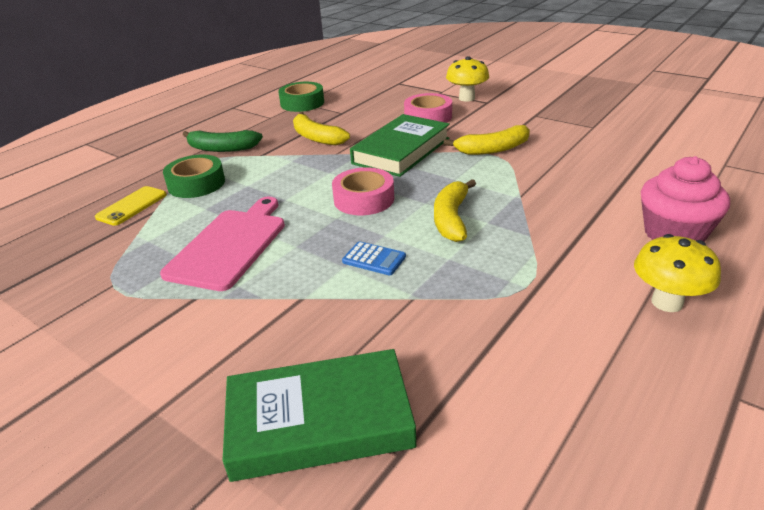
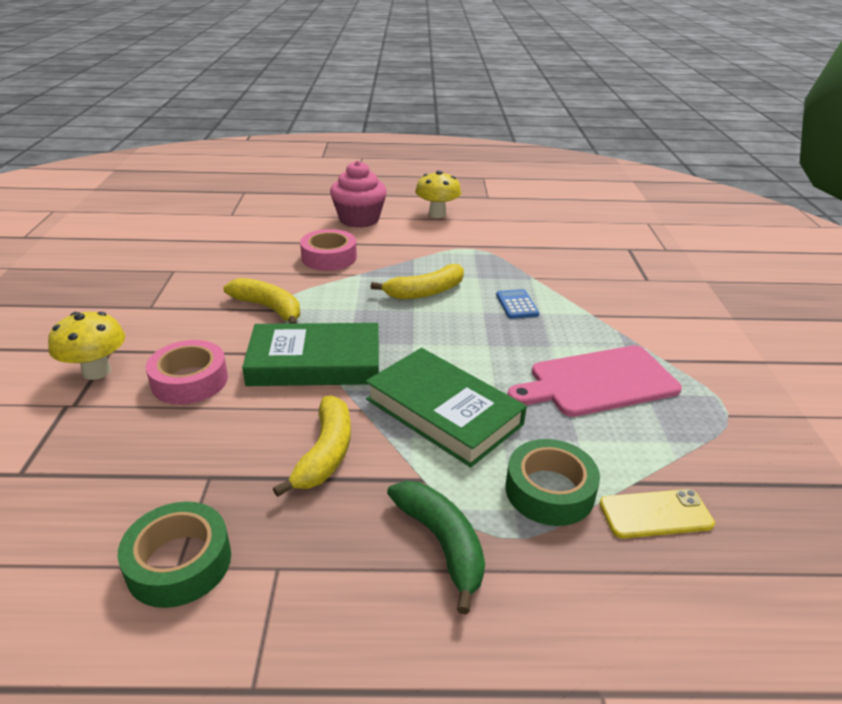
camera: 130 degrees left, 0 degrees up
green book [222,349,417,482] -> green book moved to [366,348,527,467]
pink tape [332,167,394,215] -> pink tape moved to [300,229,357,271]

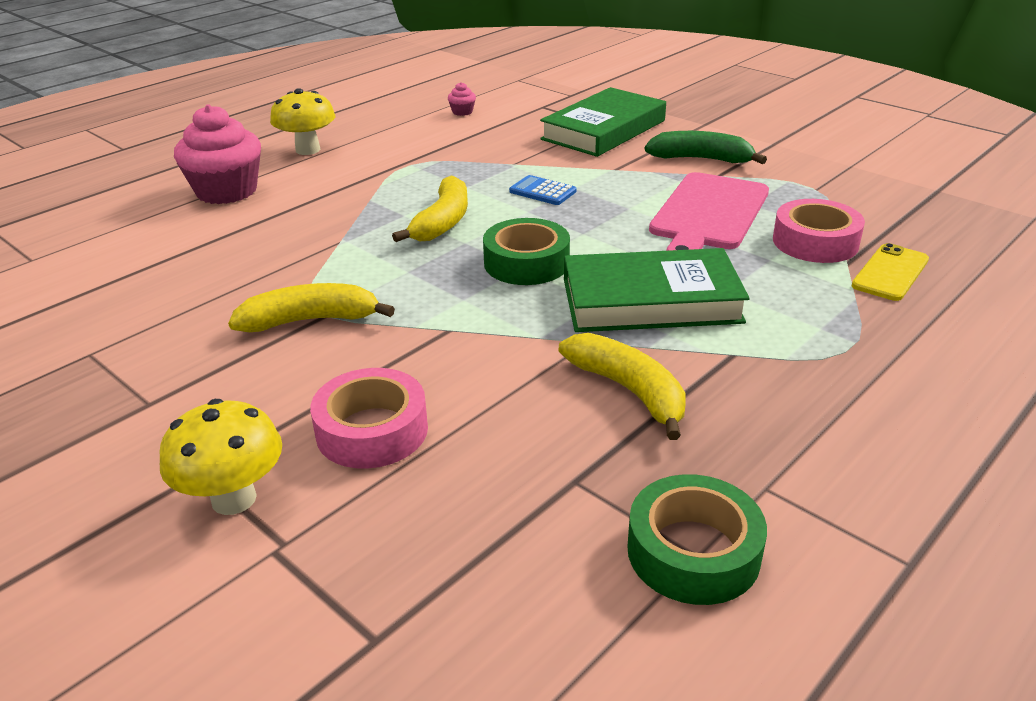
camera: 45 degrees left, 0 degrees up
green book [242,323,379,386] -> green book moved to [540,87,666,157]
pink tape [300,229,357,271] -> pink tape moved to [773,199,865,263]
green banana [387,481,485,614] -> green banana moved to [645,131,767,164]
green tape [506,439,600,526] -> green tape moved to [483,218,570,285]
none -> pink cupcake [448,82,476,116]

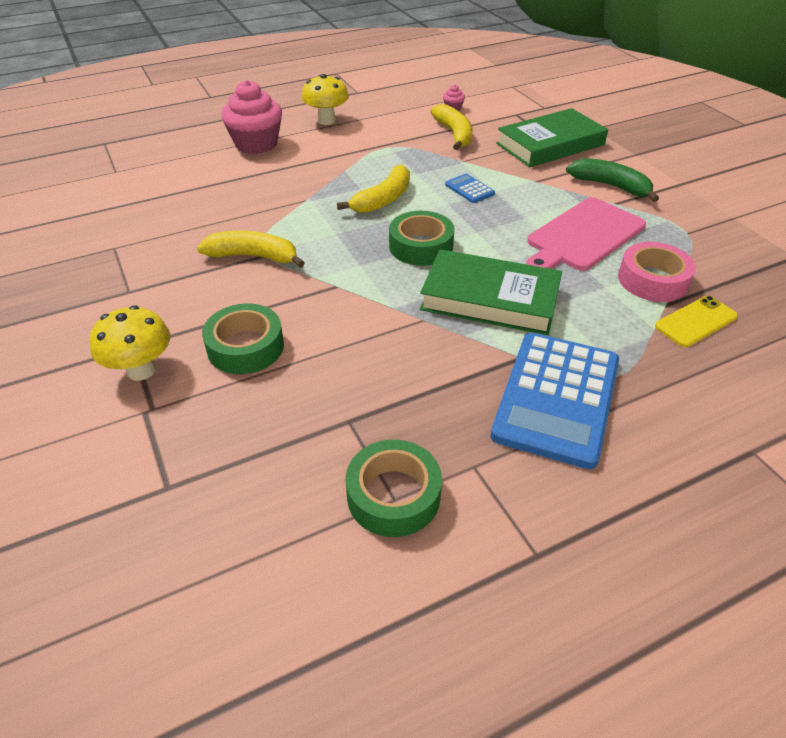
camera: 20 degrees right, 10 degrees up
pink tape [310,368,428,469] -> green tape [202,303,284,374]
yellow banana [559,333,686,440] -> yellow banana moved to [430,104,473,150]
none -> blue calculator [491,333,619,469]

